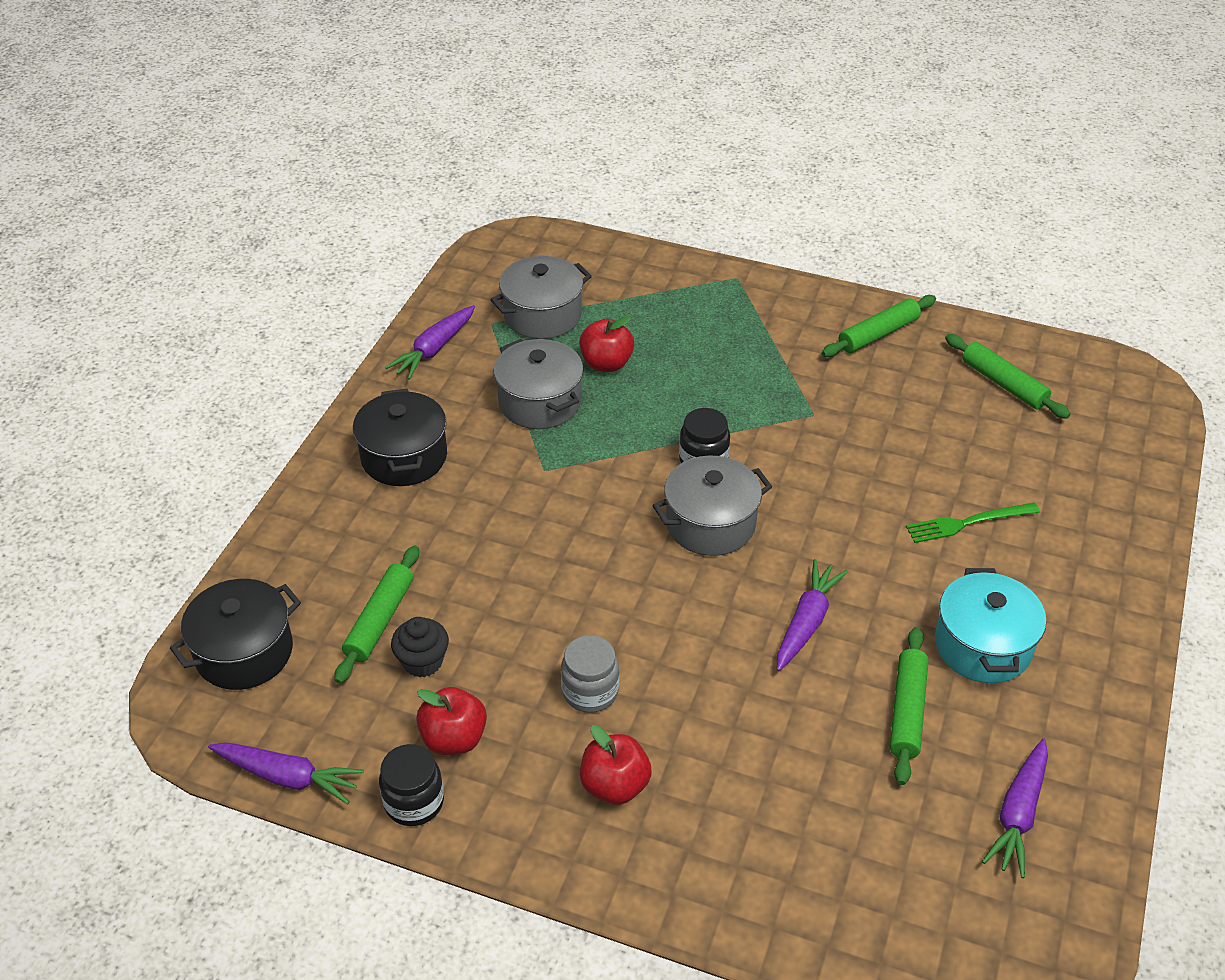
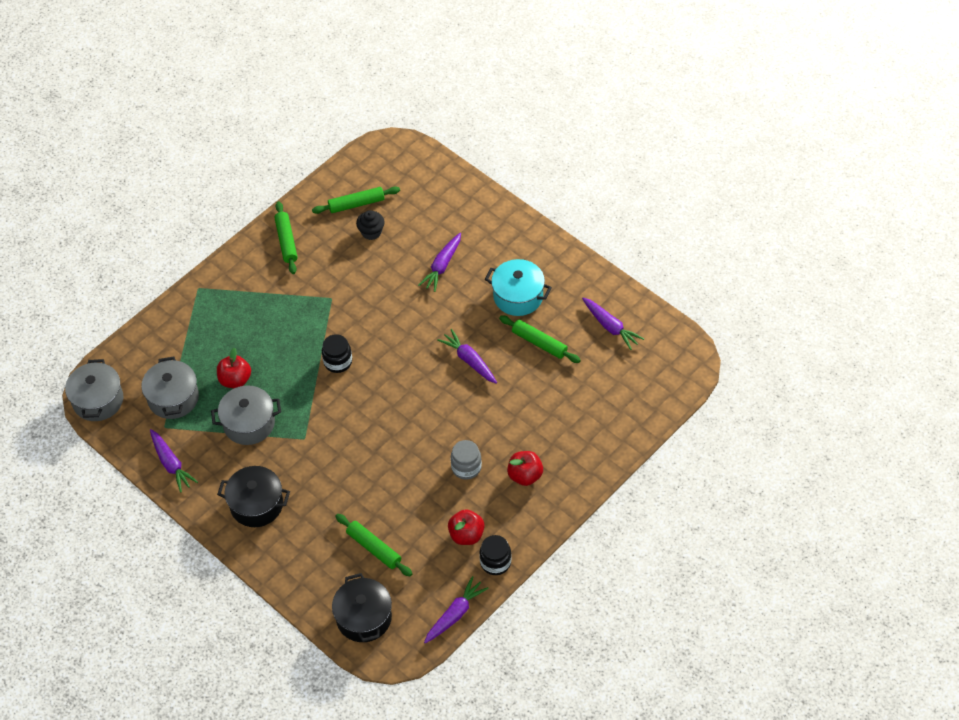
camera: 65 degrees left, 10 degrees up
black cupcake [391,617,449,678] -> black cupcake moved to [356,210,385,240]
grey pot [652,455,772,556] -> grey pot moved to [65,359,123,421]
green fork [906,503,1040,543] -> purple carrot [418,233,461,292]

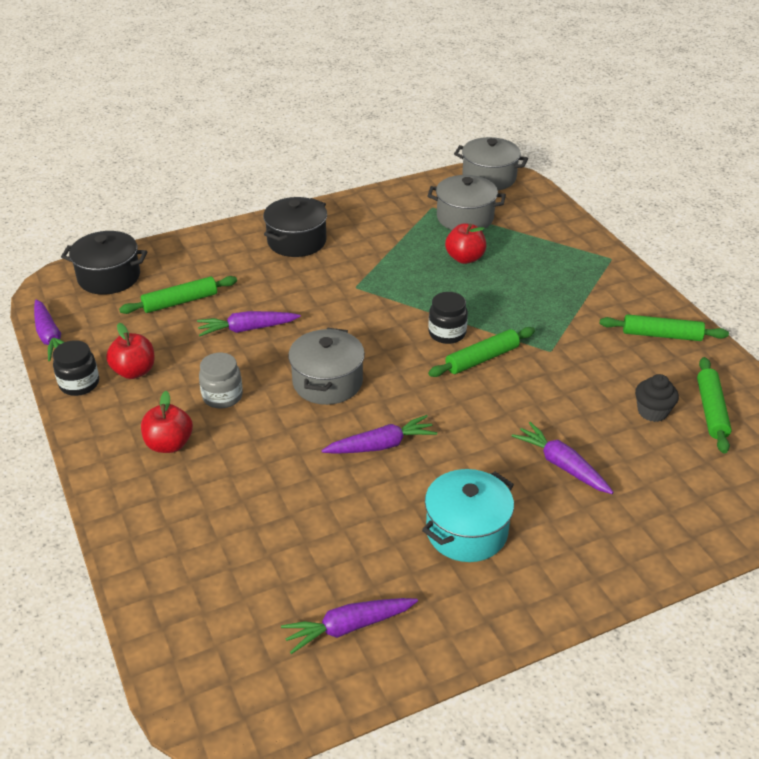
camera: 110 degrees right, 15 degrees down
purple carrot [150,429,198,493] -> purple carrot moved to [197,311,301,336]
grey pot [211,385,281,445] -> grey pot moved to [288,328,365,405]
green rolling pin [499,316,581,363] -> green rolling pin moved to [428,327,535,377]

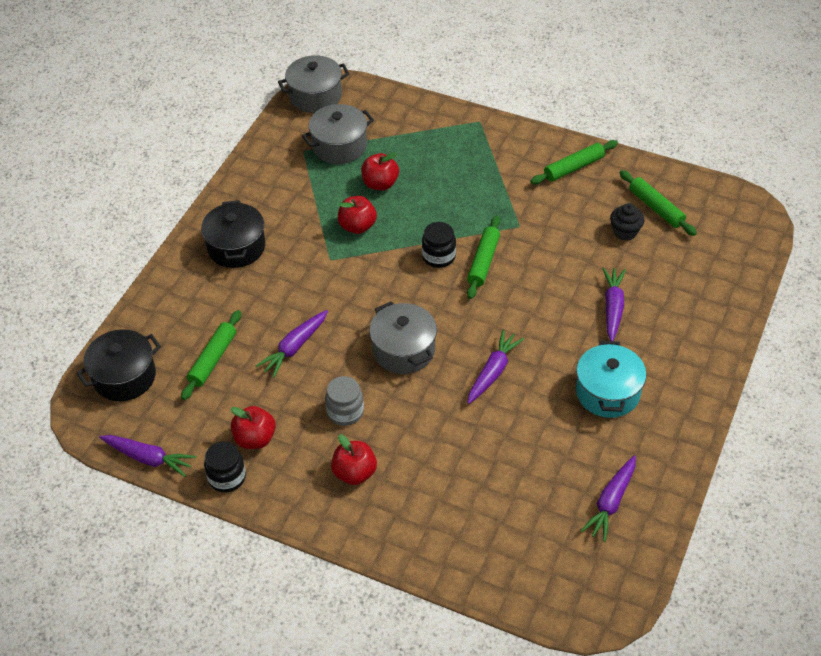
camera: 40 degrees left, 10 degrees up
purple carrot [512,422,614,494] -> purple carrot turned 90 degrees clockwise [602,267,626,341]
none -> red apple [338,196,377,234]

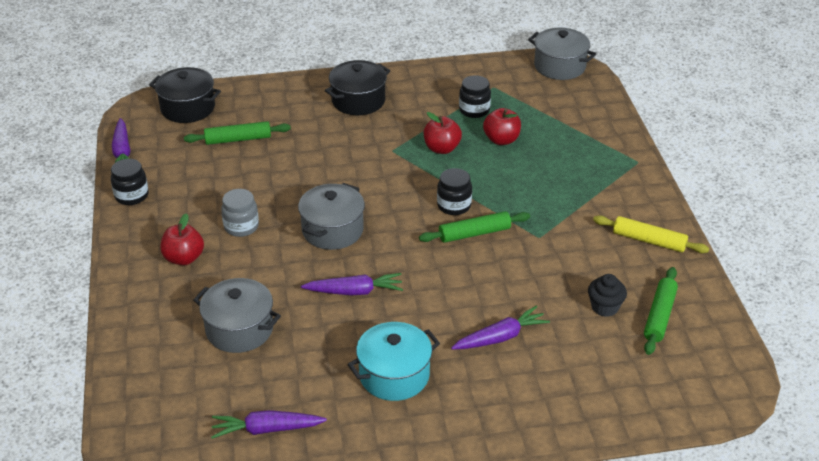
camera: 55 degrees right, 10 degrees down
red apple [231,406,276,449] -> none
purple carrot [256,310,328,378] -> none
grey pot [302,104,374,164] -> grey pot moved to [193,278,281,353]
green rolling pin [530,140,618,185] -> yellow rolling pin [593,215,709,254]
none -> black jar [459,75,491,118]

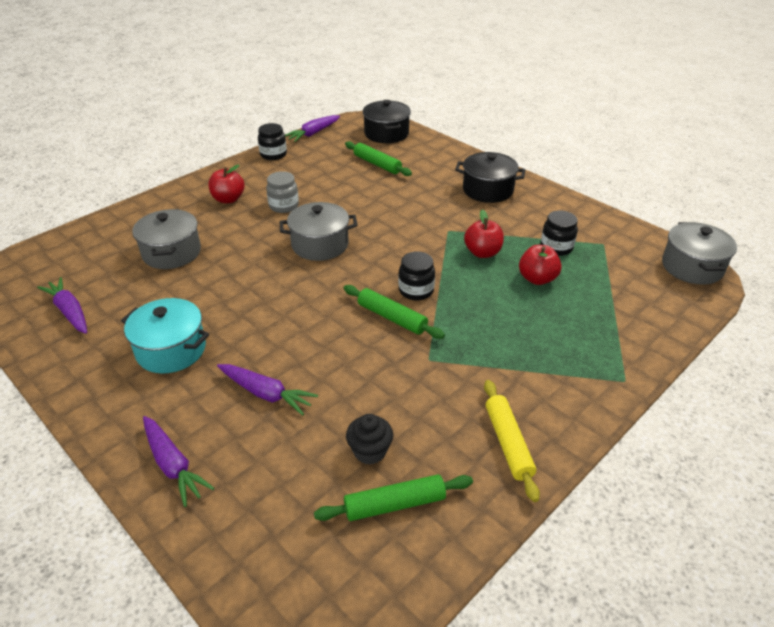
camera: 55 degrees right, 0 degrees up
purple carrot [301,273,403,296] -> purple carrot moved to [143,416,215,507]

